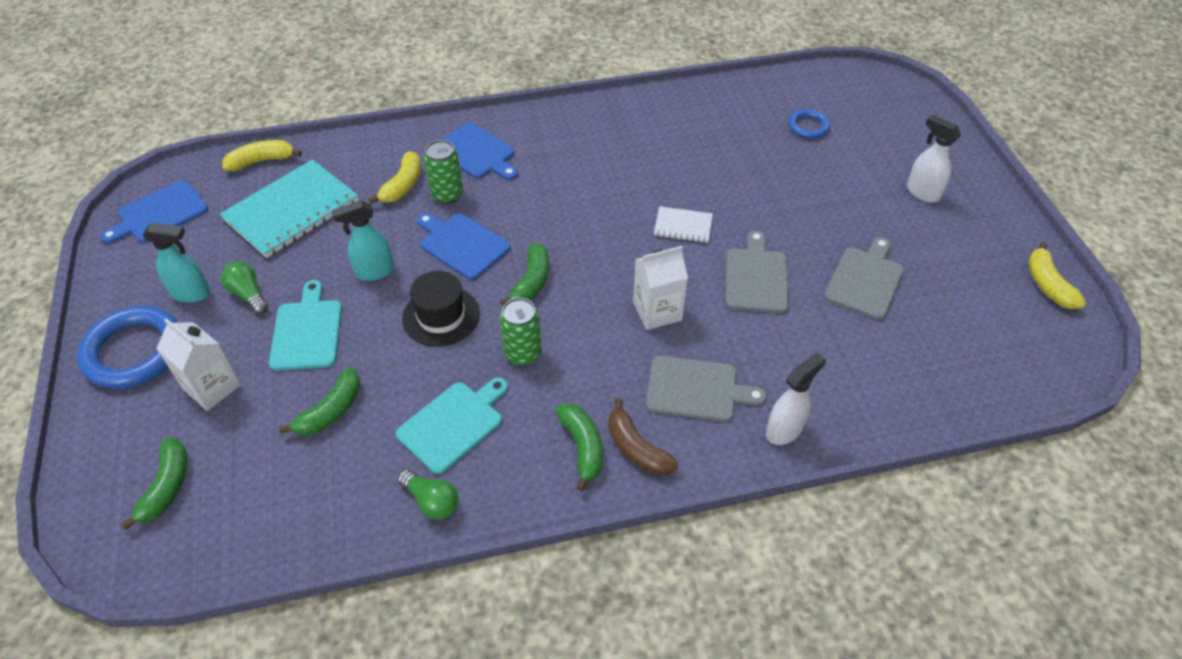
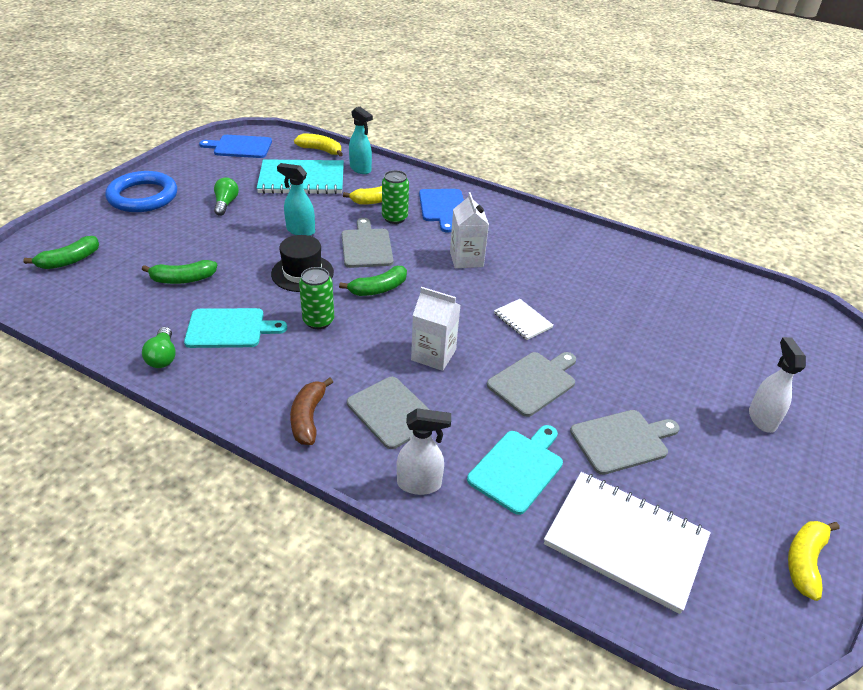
camera: 40 degrees right, 10 degrees down
turquoise spray bottle [142,222,211,303] -> turquoise spray bottle moved to [349,107,373,174]
white carton [156,318,241,411] -> white carton moved to [450,192,489,268]
turquoise cutting board [269,280,342,371] -> turquoise cutting board moved to [467,425,563,515]
blue cutting board [417,213,511,280] -> grey cutting board [342,218,393,268]
green banana [556,403,603,491] -> none
blue ring [788,109,830,139] -> none
none -> white notebook [544,472,711,614]

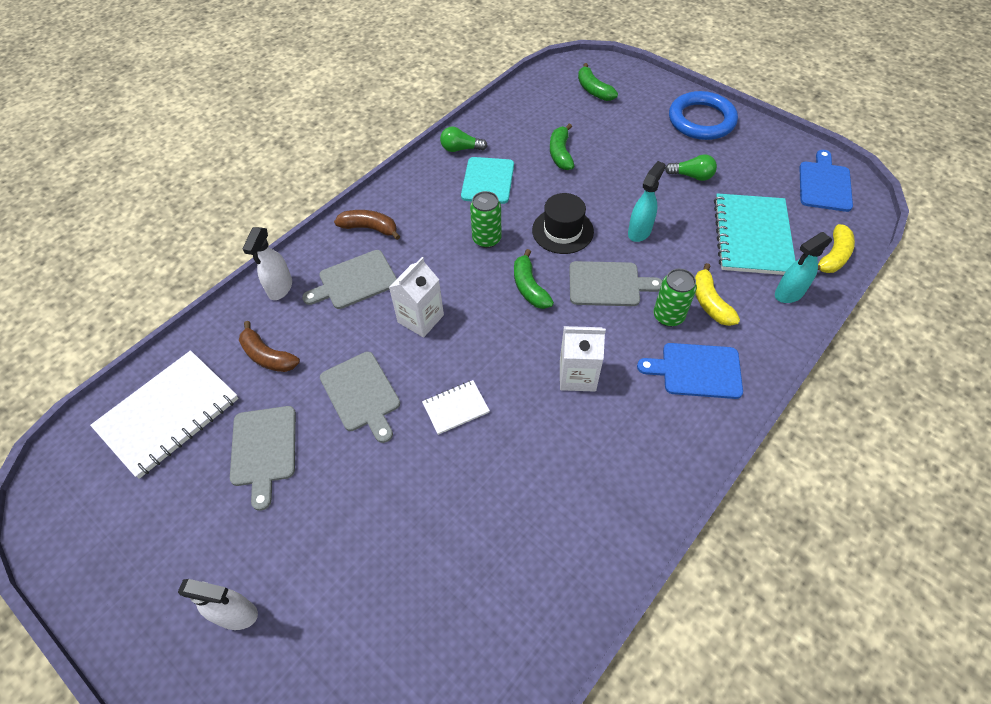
camera: 105 degrees right, 15 degrees up
turquoise cutting board [467,425,563,515] -> brown banana [239,321,300,372]
yellow banana [788,521,839,601] -> none

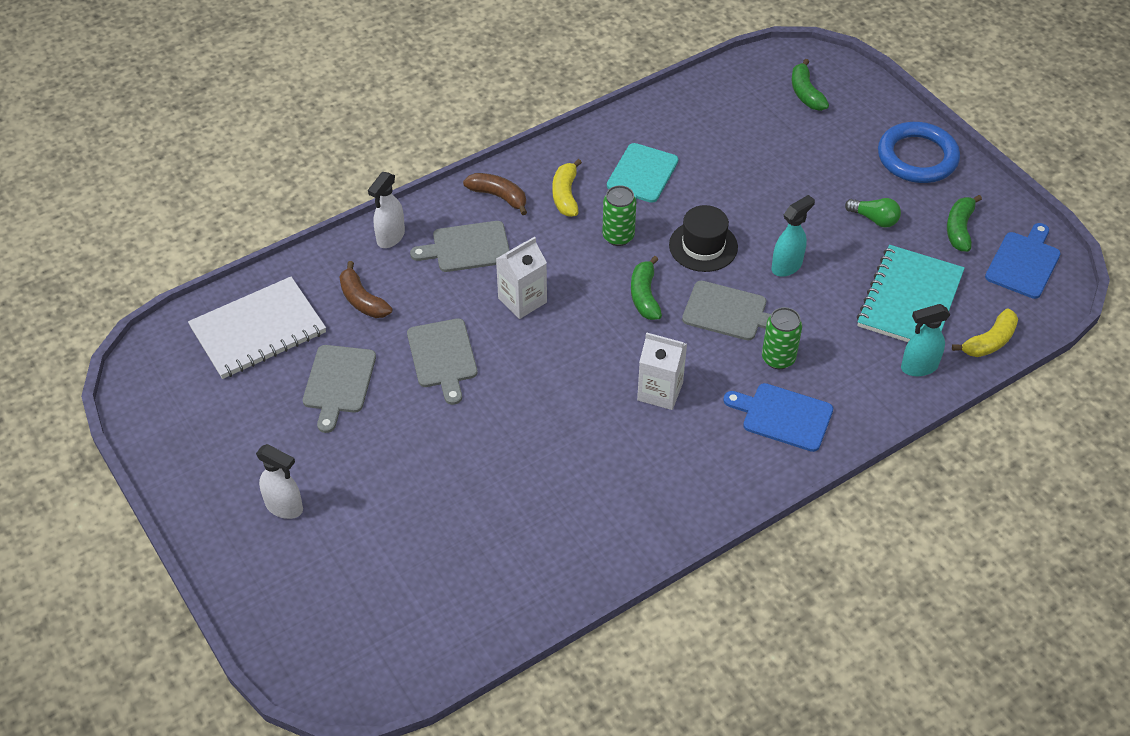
camera: 15 degrees right, 5 degrees down
white notebook [422,380,490,435] -> none
green light bulb [440,127,488,152] -> none
green banana [550,123,574,170] -> green banana moved to [947,195,982,252]
yellow banana [695,263,740,326] -> yellow banana moved to [552,159,582,217]

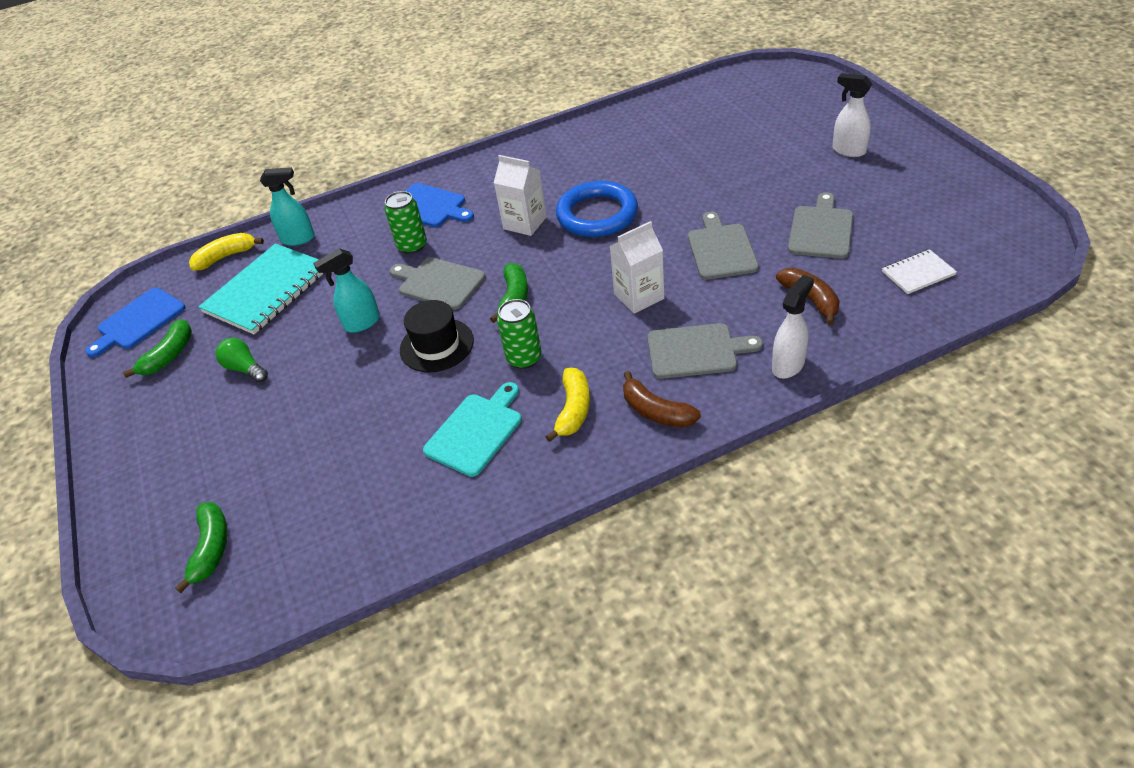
camera: 165 degrees left, 5 degrees down
white notebook [188,277,326,379] -> white notebook [882,249,957,294], size x0.49
blue ring [878,122,960,183] -> blue ring moved to [556,181,638,237]

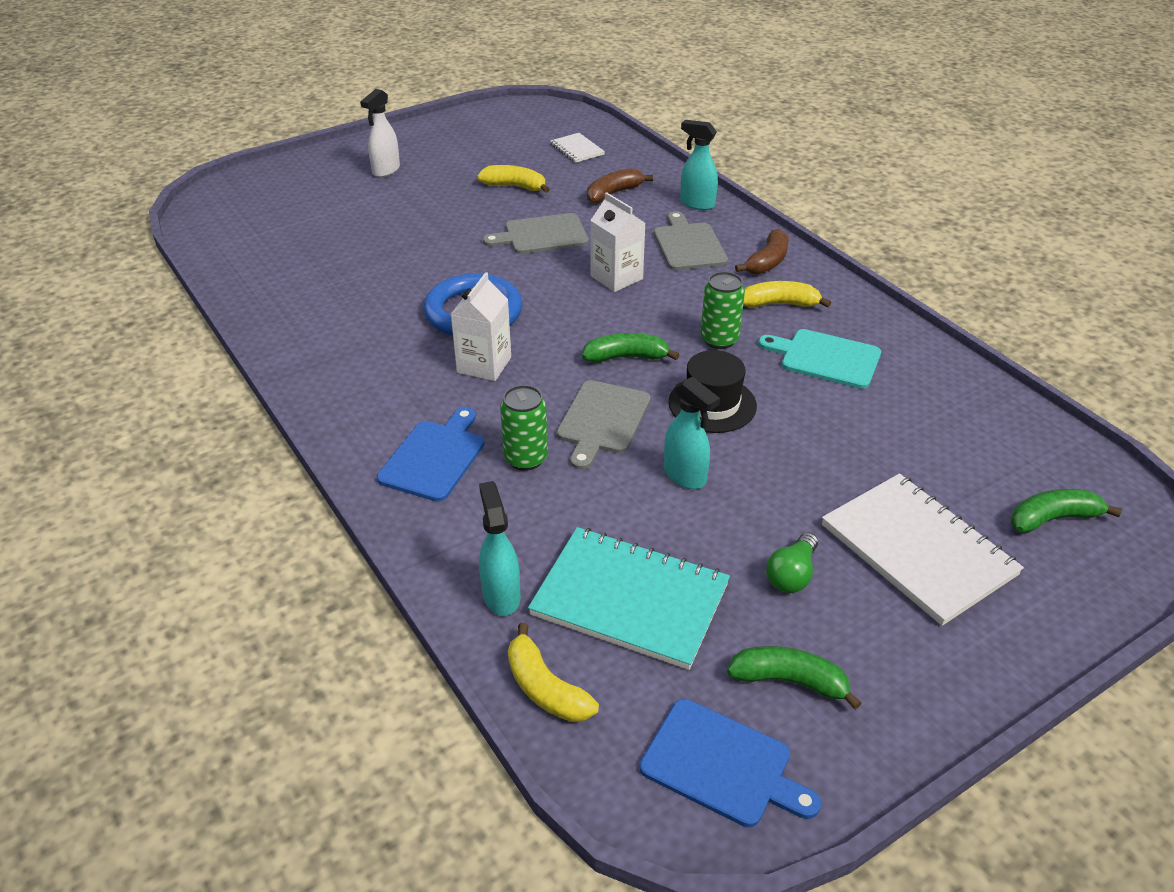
camera: 105 degrees left, 5 degrees down
white spray bottle [772,275,814,378] -> turquoise spray bottle [680,120,718,210]
grey cutting board [788,192,853,259] -> yellow banana [477,165,550,193]
none -> white notebook [822,473,1024,626]

